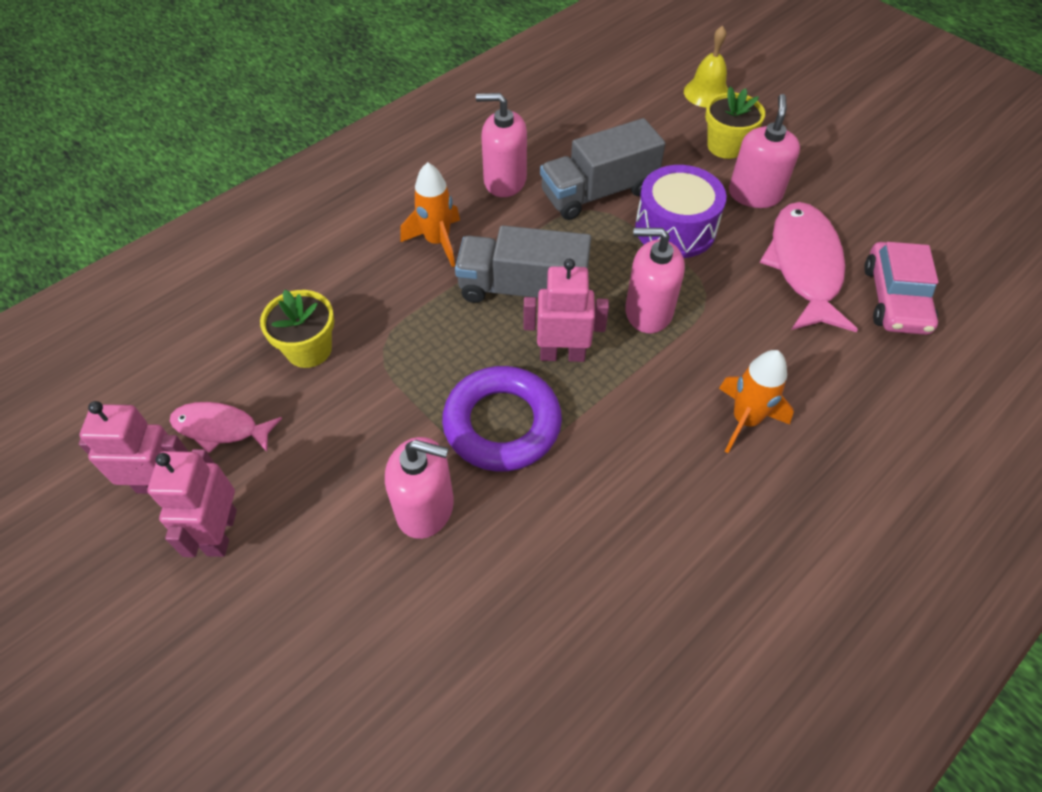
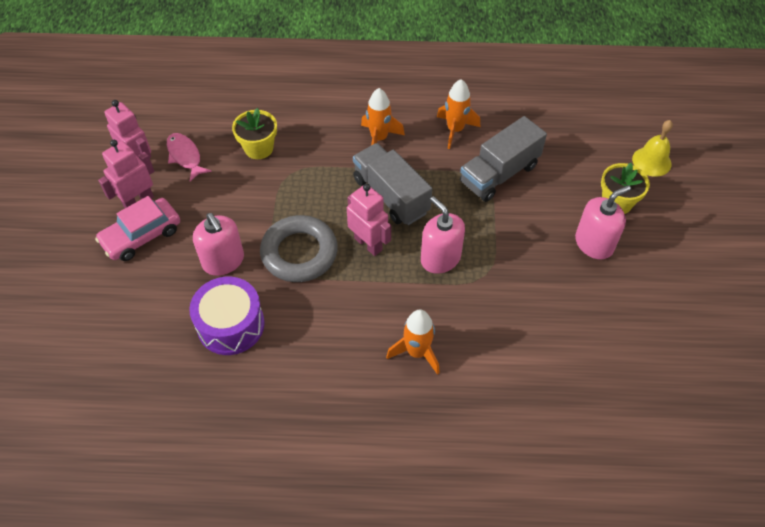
camera: 45 degrees right, 0 degrees up
purple ring [442,366,562,472] -> grey ring [260,215,338,282]
pink soap dispenser [476,93,527,197] -> orange rocket [437,79,480,149]
grey truck [540,118,665,220] -> grey truck turned 60 degrees counterclockwise [460,116,547,202]
purple drum [635,165,727,258] -> purple drum moved to [189,277,265,355]
pink fish [760,202,858,332] -> none
pink car [864,242,938,335] -> pink car moved to [95,196,180,261]

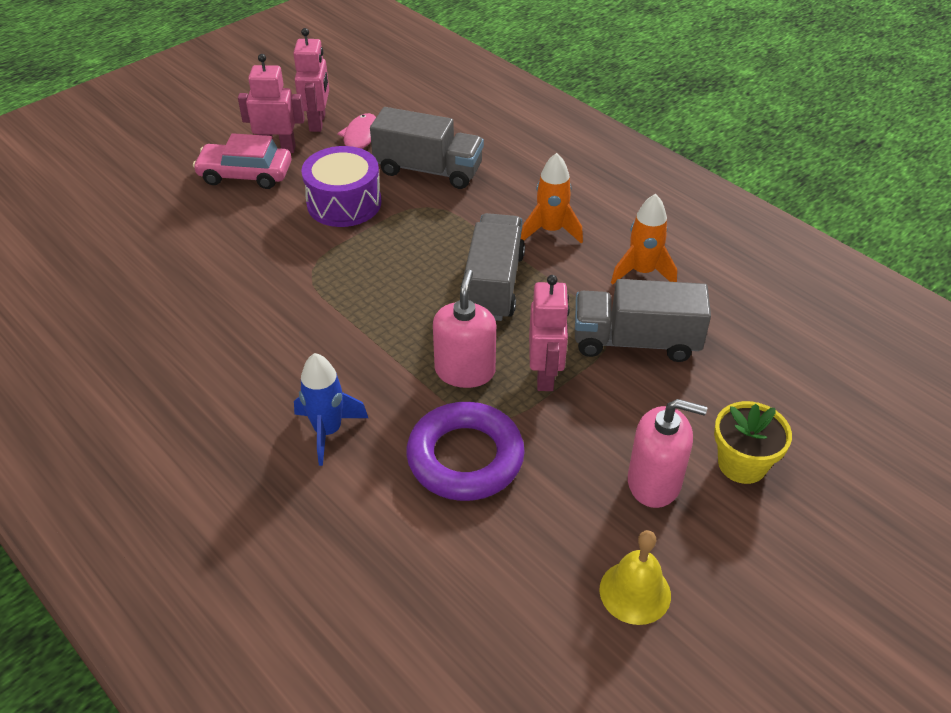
camera: 45 degrees right, 10 degrees down
purple drum [189,277,265,355] -> purple drum moved to [301,146,381,227]
pink soap dispenser [193,213,244,276] -> none
yellow flower pot [232,108,277,159] -> grey truck [370,107,484,189]
grey ring [260,215,338,282] -> none
pink robot [347,184,391,256] -> pink robot moved to [529,275,570,391]
orange rocket [386,309,440,375] -> blue rocket [294,353,368,466]
yellow bell [632,120,673,177] -> yellow bell moved to [599,530,671,625]
none -> purple ring [406,402,525,501]

